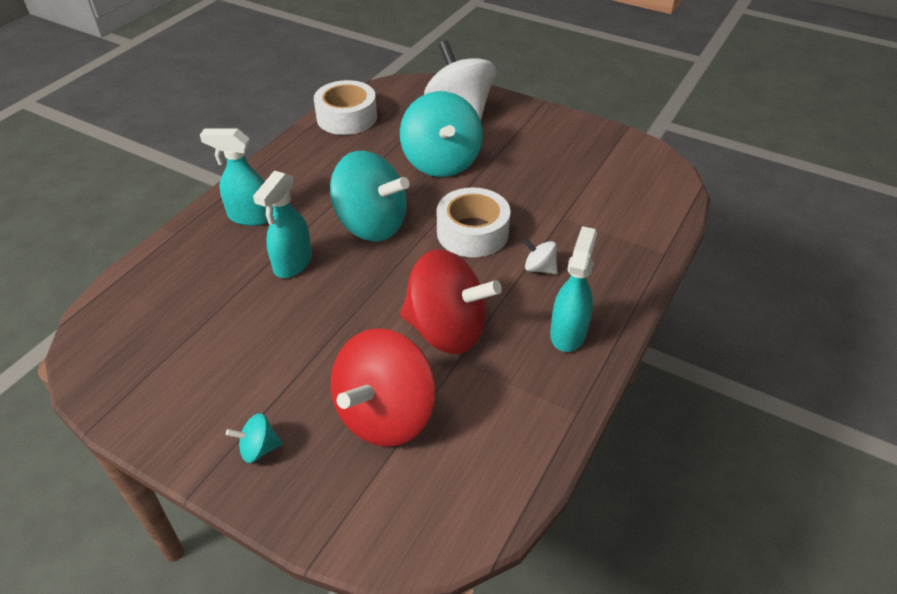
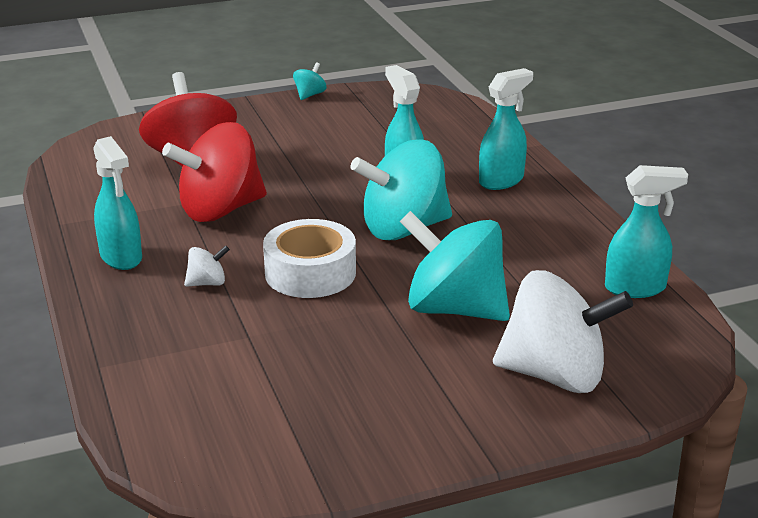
camera: 130 degrees right, 15 degrees down
turquoise spinning top [226,413,282,463] -> turquoise spinning top moved to [293,63,326,100]
white tape [314,80,377,135] -> turquoise spray bottle [605,165,688,298]

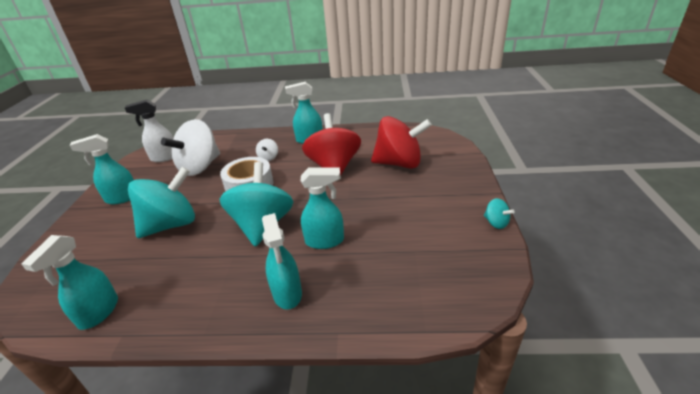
camera: 115 degrees right, 5 degrees up
white spinning top [493,270,633,393] -> white spinning top moved to [161,119,220,176]
none -> turquoise spray bottle [70,134,134,204]
none -> white spray bottle [125,100,174,162]

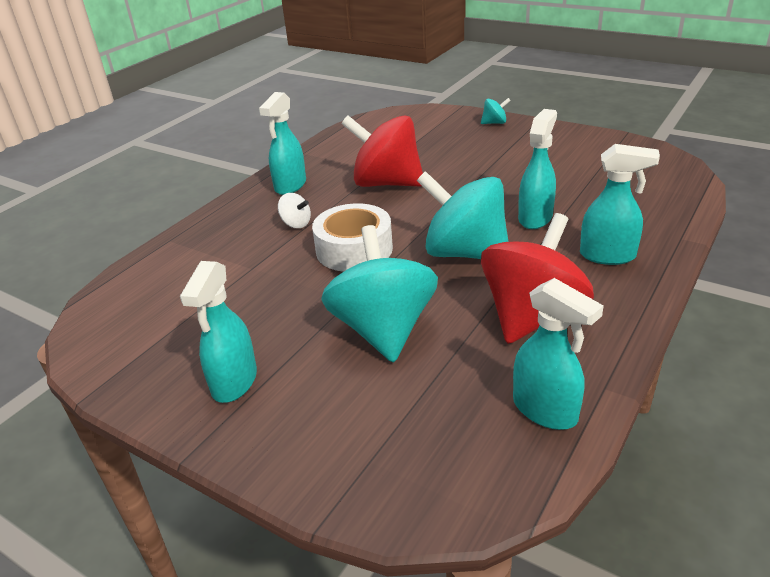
camera: 60 degrees left, 0 degrees up
white spray bottle [125,100,174,162] -> none
white spinning top [161,119,220,176] -> none
red spinning top [371,116,432,169] -> red spinning top moved to [481,213,594,344]
turquoise spinning top [484,198,515,229] -> turquoise spinning top moved to [481,98,511,124]

